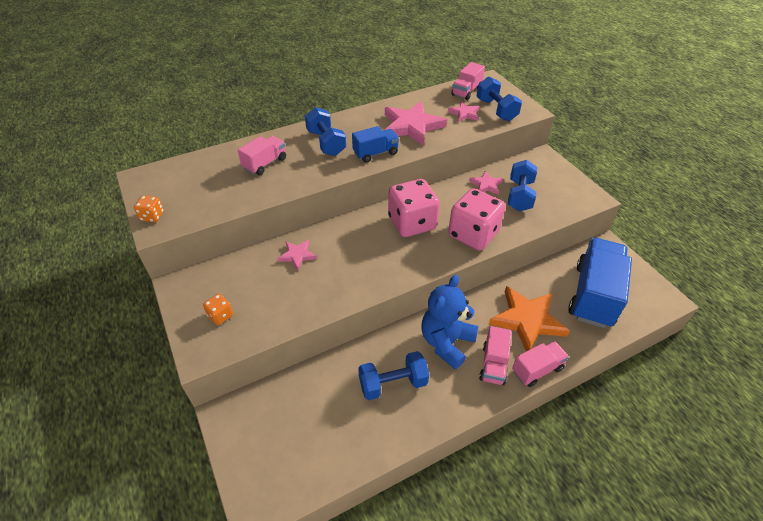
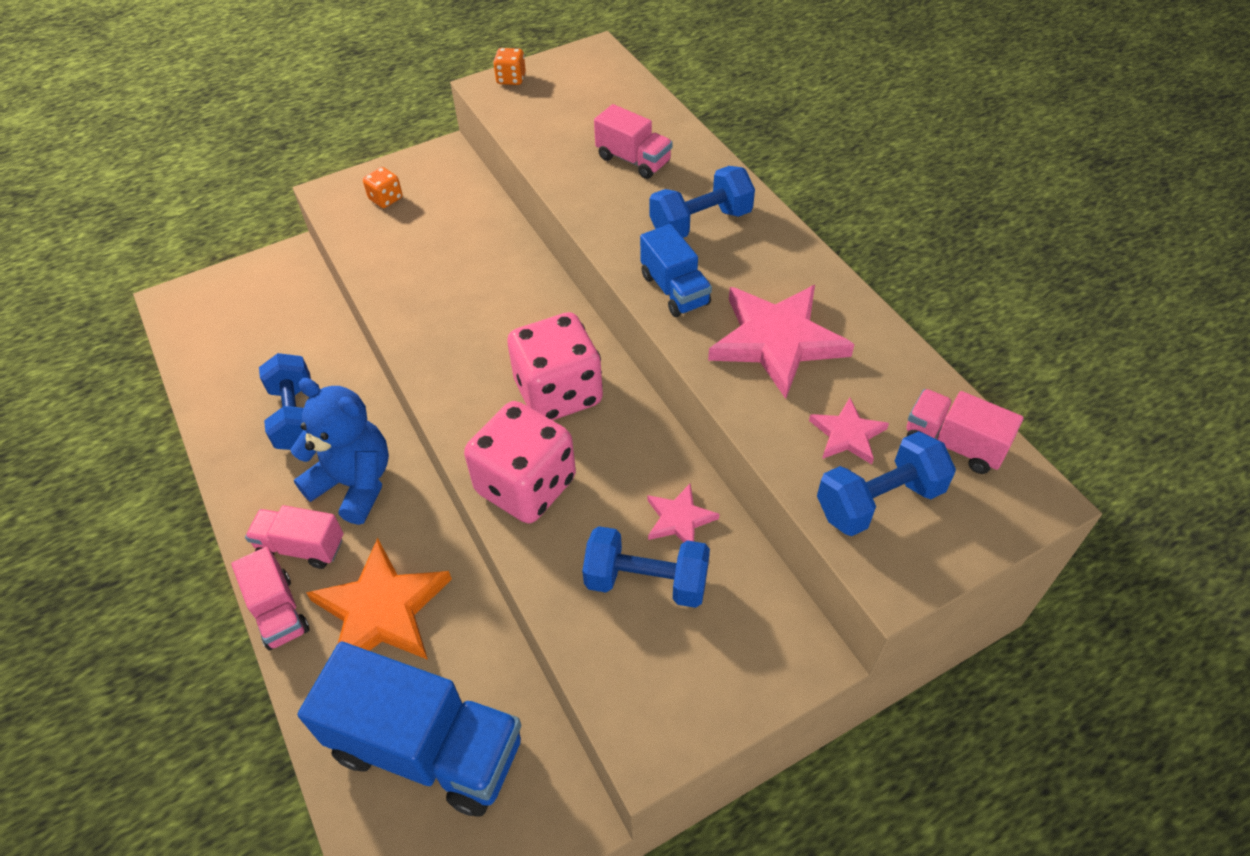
camera: 90 degrees right, 5 degrees up
pink star [277,240,317,271] -> none

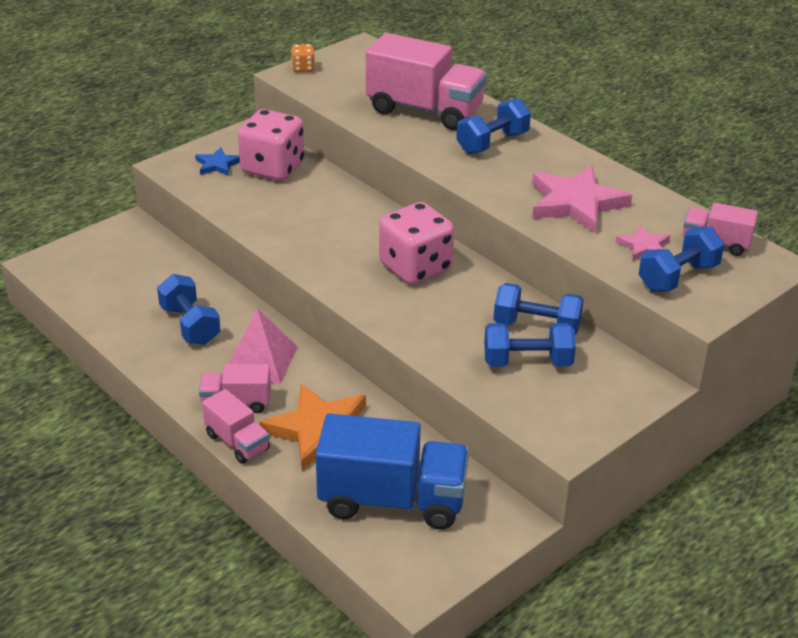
camera: 15 degrees left, 15 degrees down
blue teddy bear [290,378,389,525] -> pink pyramid [228,308,298,384]
orange dice [363,167,402,208] -> blue star [195,147,240,176]
pink dice [464,401,576,523] -> pink dice moved to [238,109,305,181]
pink truck [594,104,673,179] -> pink truck [366,33,487,130], size x1.93
blue truck [640,224,712,317] -> none
pink star [647,483,719,543] -> blue dumbbell [493,283,584,335]

